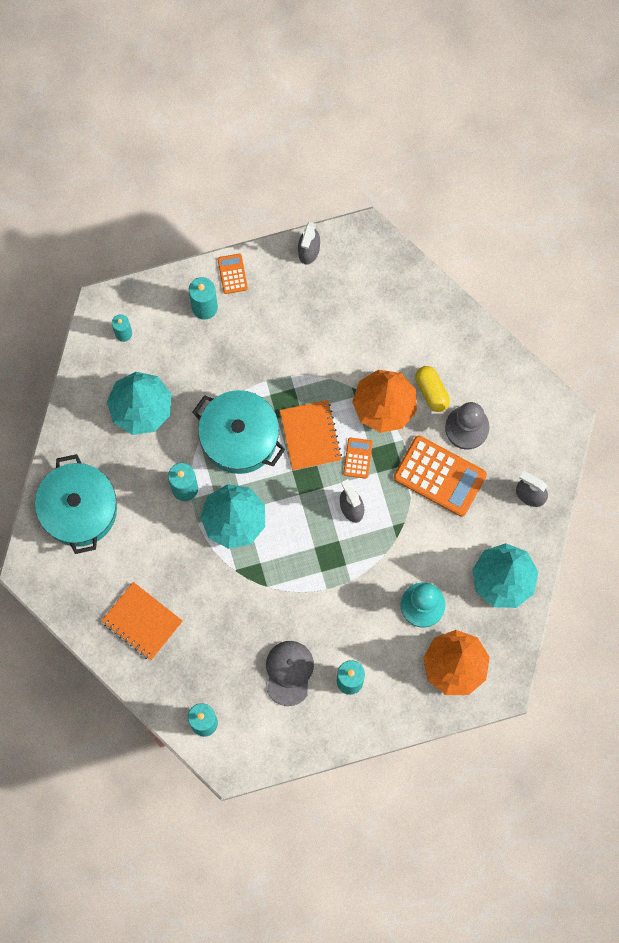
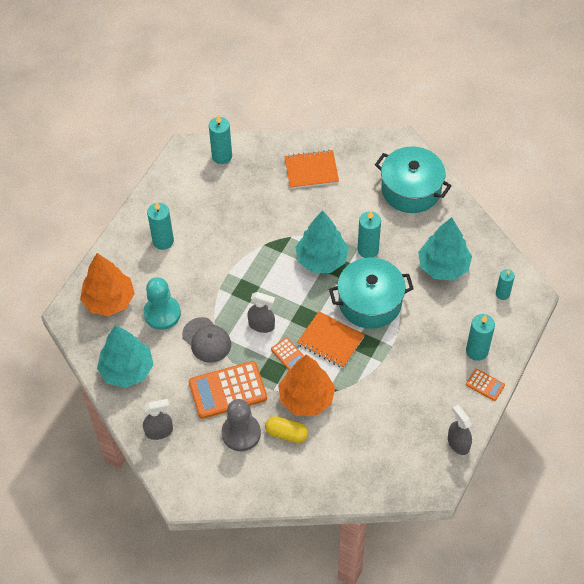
camera: 135 degrees right, 20 degrees down
grey cap [266,641,314,706] -> grey cap moved to [182,317,231,363]

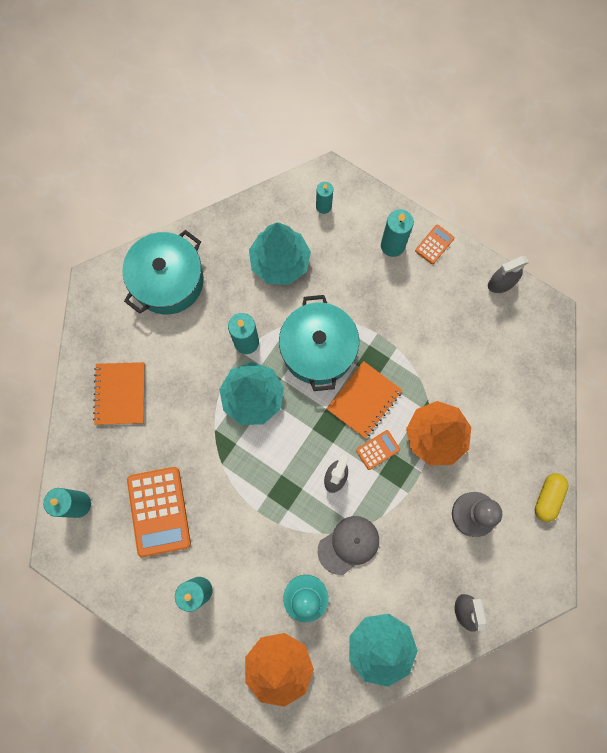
camera: 85 degrees left, 20 degrees up
orange calculator [189,361,267,419] -> orange calculator moved to [127,467,191,557]
yellow capsule [265,416,308,443] -> yellow capsule moved to [535,473,569,522]

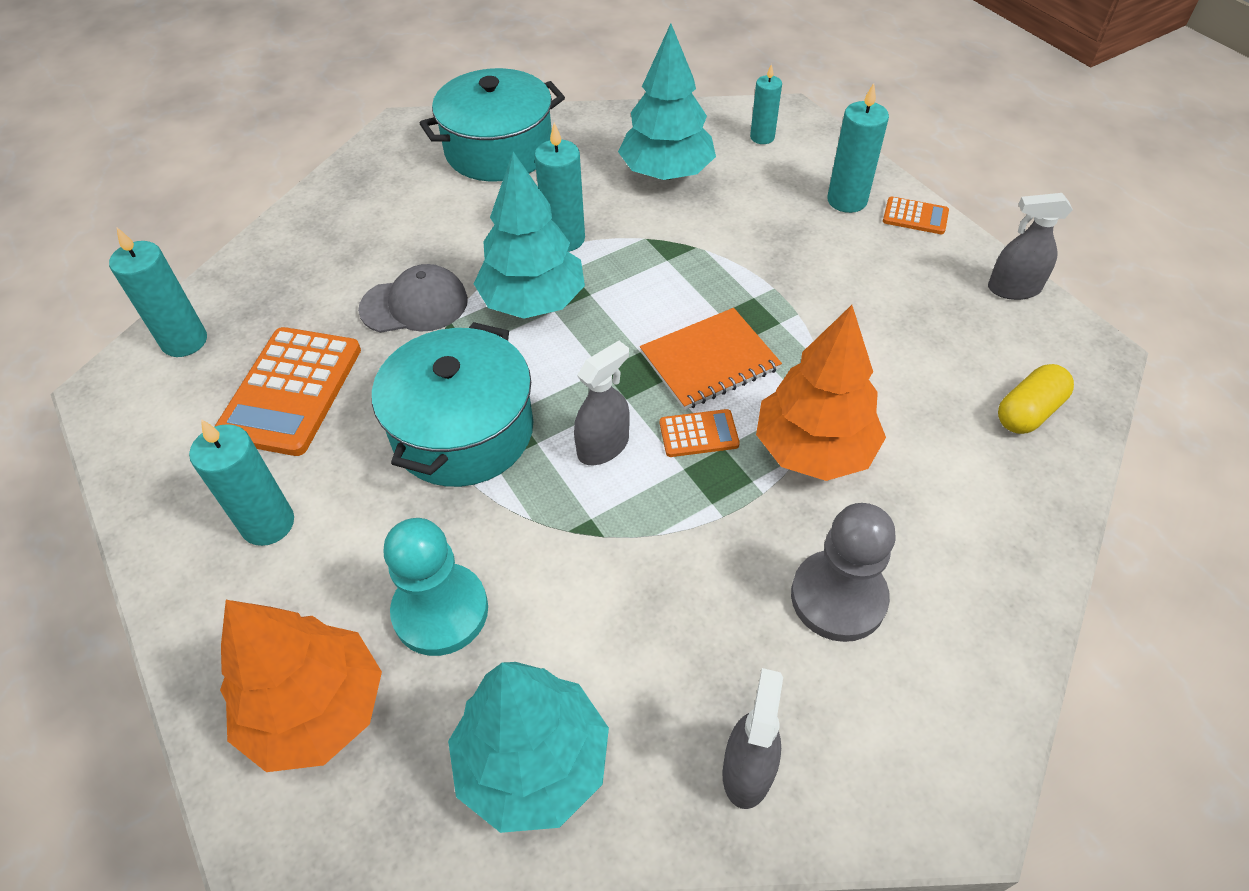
camera: 25 degrees right, 25 degrees down
orange notebook [93,362,145,425] -> none
turquoise pot [279,295,359,391] -> turquoise pot moved to [372,322,533,487]
grey cap [318,516,379,575] -> grey cap moved to [358,264,468,333]
orange calculator [415,225,455,264] -> orange calculator turned 45 degrees clockwise [883,197,949,234]
yellow capsule [535,473,569,522] -> yellow capsule moved to [998,364,1074,434]

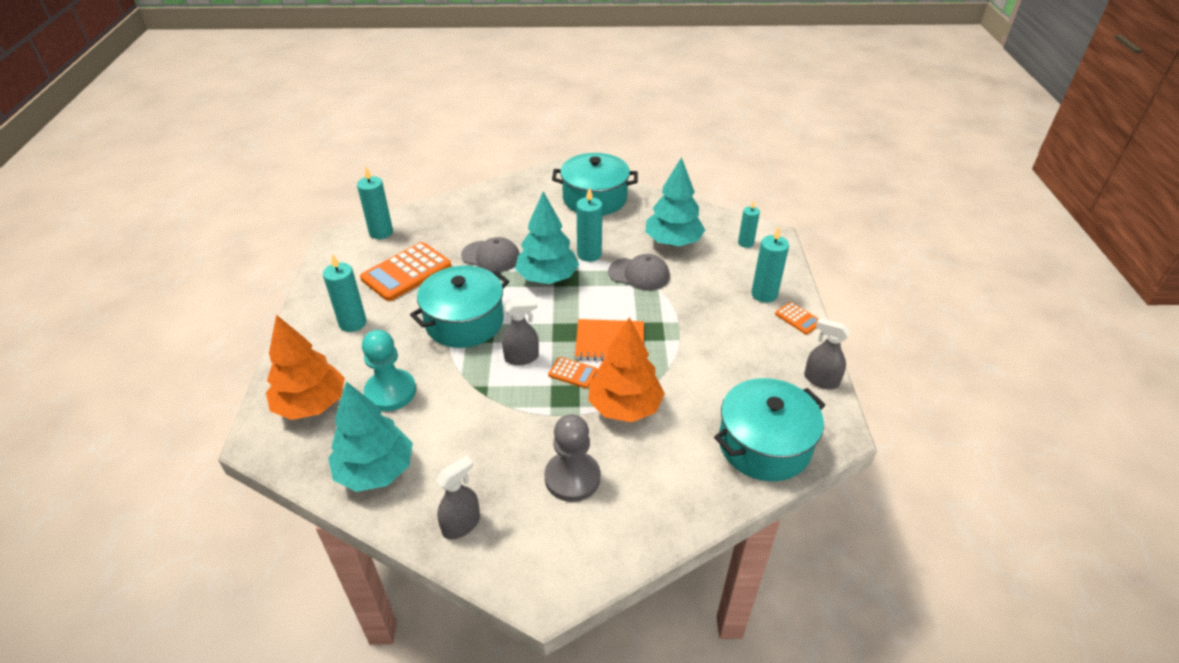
camera: 30 degrees right, 10 degrees down
yellow capsule [998,364,1074,434] -> turquoise pot [714,378,825,481]
none -> grey cap [608,254,670,291]

